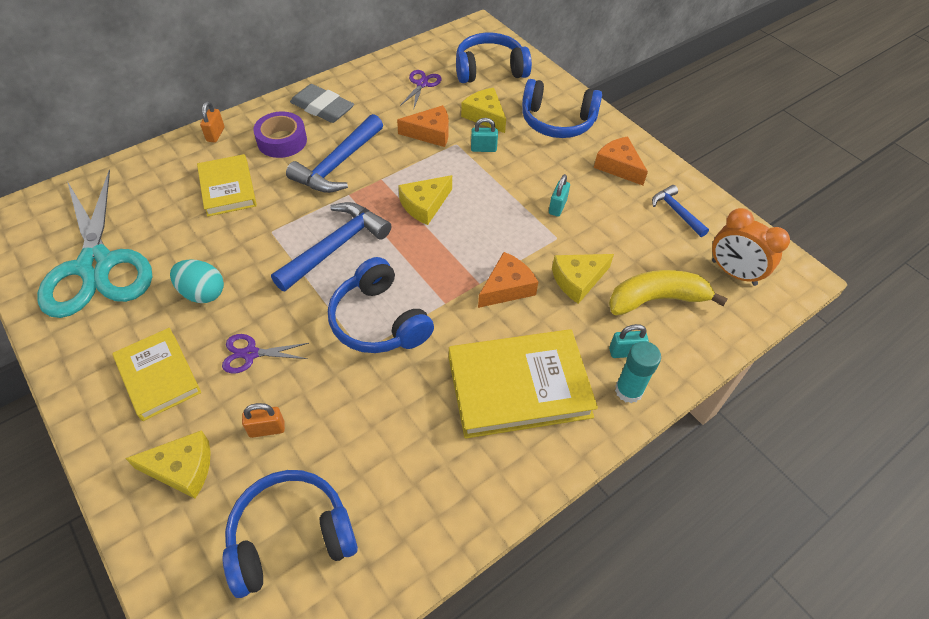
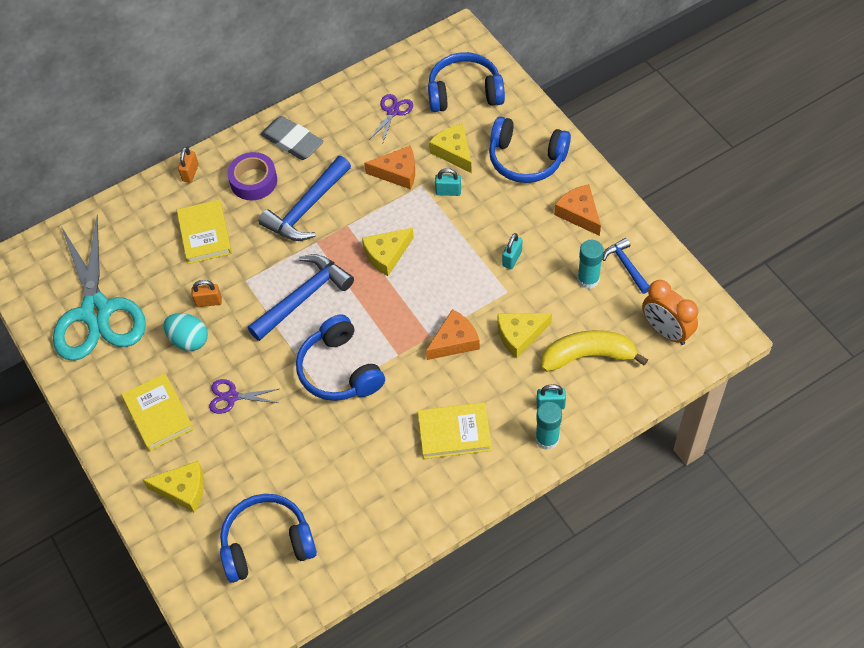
camera: 10 degrees right, 5 degrees up
orange padlock [242,403,285,438] -> orange padlock moved to [192,280,222,307]
yellow book [449,329,598,439] -> yellow book [418,402,492,459], size x0.63
none -> turquoise glue stick [577,240,604,289]

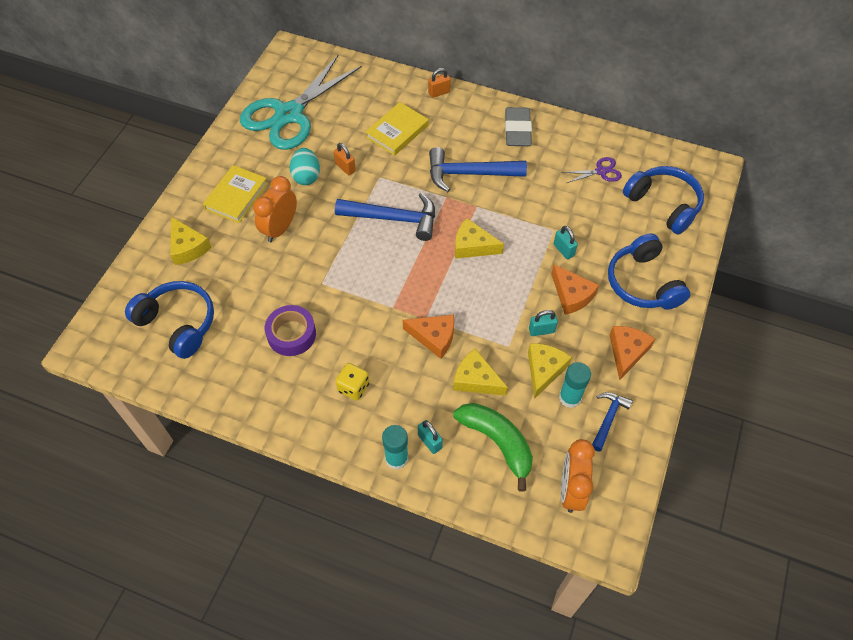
camera: 50 degrees right, 0 degrees up
purple scissors [209,379,279,414] -> orange clock [253,176,297,242]
purple tape [227,152,277,201] -> purple tape moved to [265,305,316,356]
blue headphones [296,314,385,401] -> none
orange cheese [364,146,415,189] -> orange cheese moved to [551,264,599,315]
yellow book [418,402,492,459] -> yellow dice [335,363,369,401]
yellow cheese [429,124,472,173] -> yellow cheese moved to [528,343,572,399]
yellow banana [542,330,648,372] -> green banana [453,403,533,492]

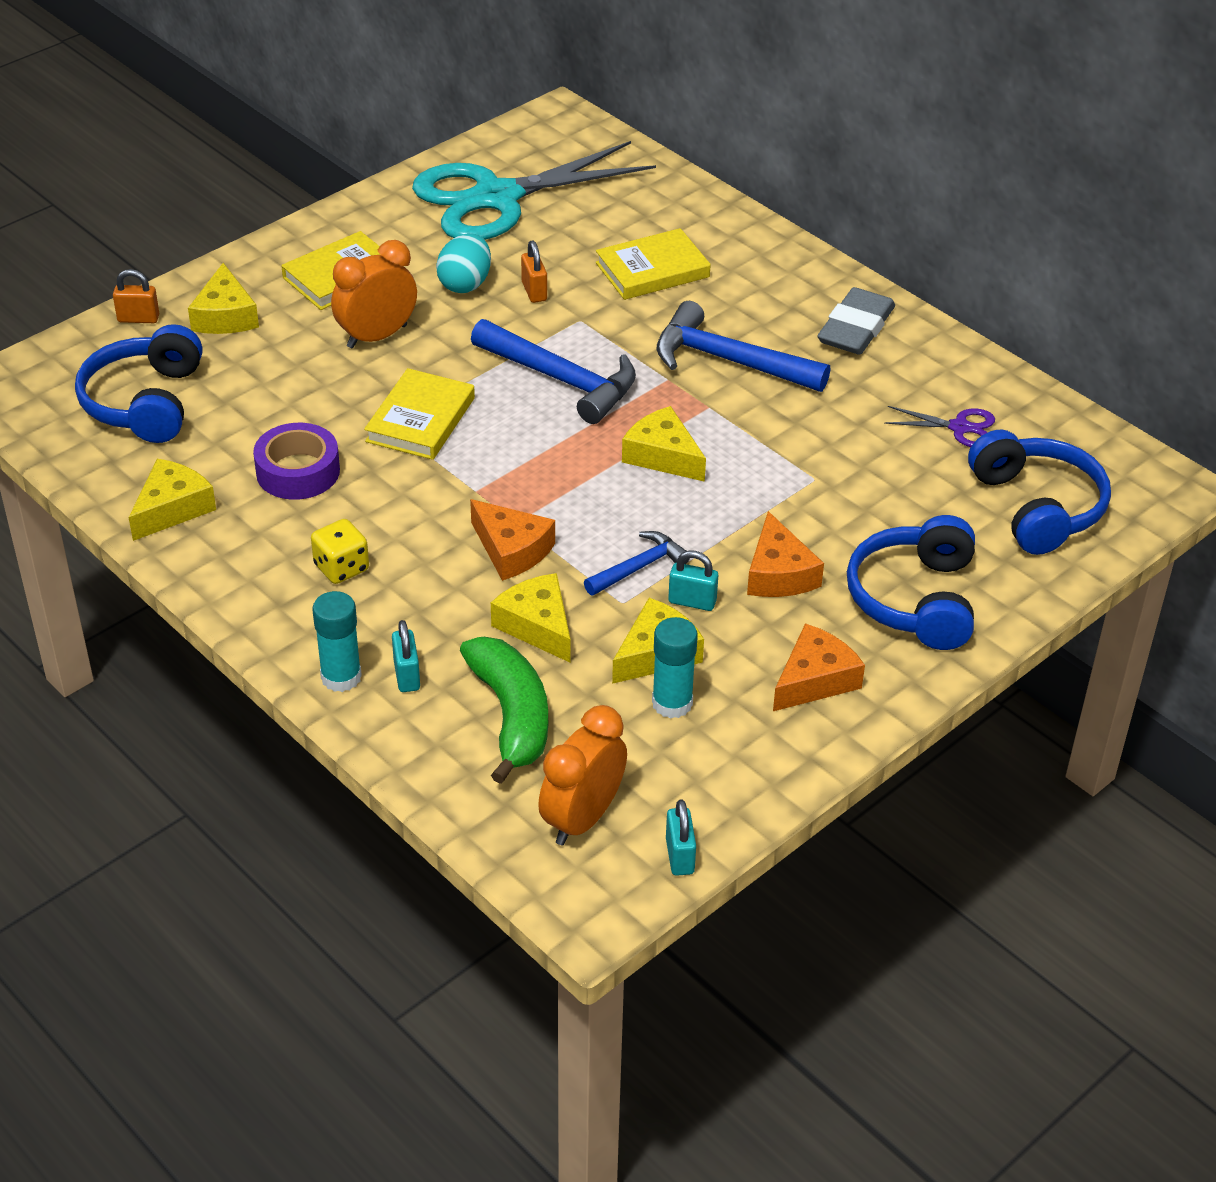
camera: 25 degrees right, 15 degrees down
blue headphones [125,281,214,359] -> blue headphones turned 150 degrees counterclockwise [75,324,203,443]
orange padlock [428,68,451,98] -> orange padlock moved to [113,269,159,323]
turquoise padlock [553,226,578,259] -> turquoise padlock moved to [666,799,696,876]
blue hammer [592,392,633,452] -> blue hammer moved to [584,531,690,595]
none -> yellow cheese [129,459,216,541]
none -> yellow book [364,368,475,460]

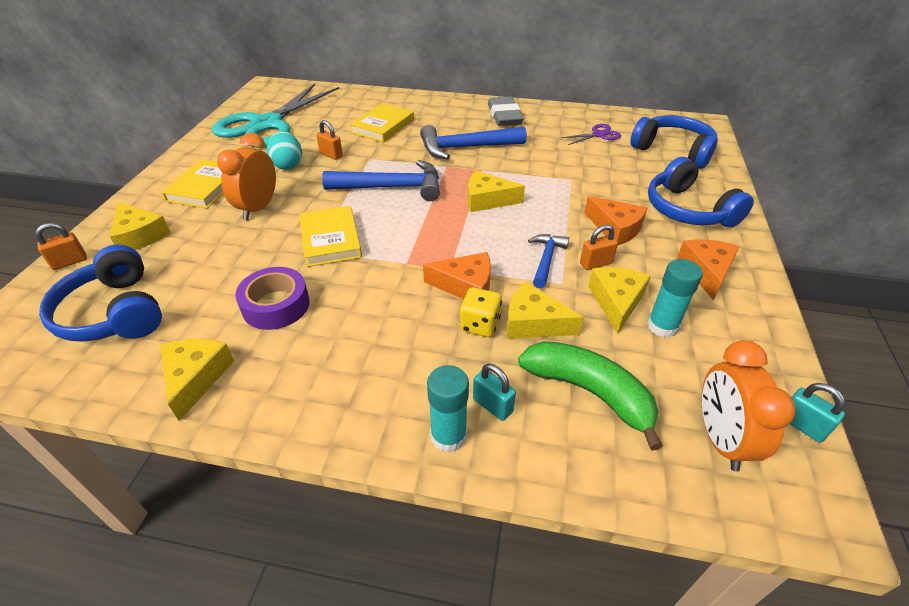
camera: 35 degrees left, 0 degrees up
yellow dice [311,519,369,584] -> yellow dice moved to [459,287,502,337]
turquoise padlock [668,550,718,611] -> orange padlock [580,225,618,270]

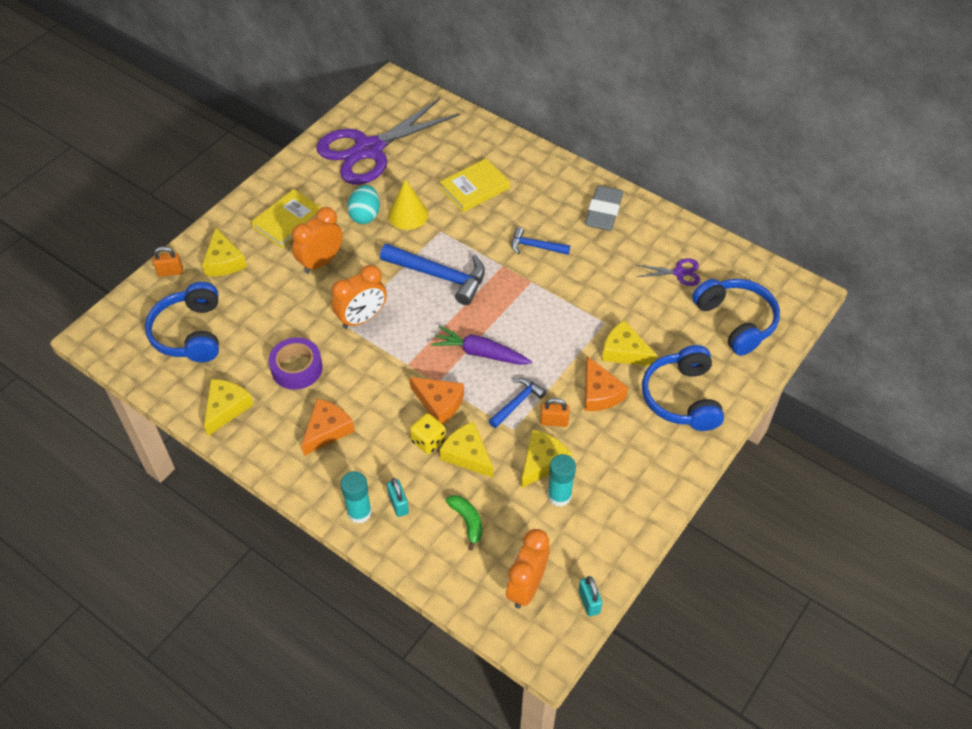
camera: 25 degrees right, 10 degrees up
turquoise scissors [212,83,339,148] -> purple scissors [316,97,460,185]
yellow book [299,206,362,267] -> orange clock [332,265,387,329]
orange padlock [316,120,343,160] -> yellow cone [388,179,429,230]
blue hammer [420,125,527,160] -> blue hammer [511,227,570,255], size x0.56
yellow cheese [468,170,525,212] -> yellow cheese moved to [602,320,657,366]
green banana [518,341,663,451] -> green banana [446,495,482,550], size x0.56
orange cheese [677,239,740,301] -> orange cheese moved to [301,399,355,456]
none -> purple carrot [431,326,532,365]

